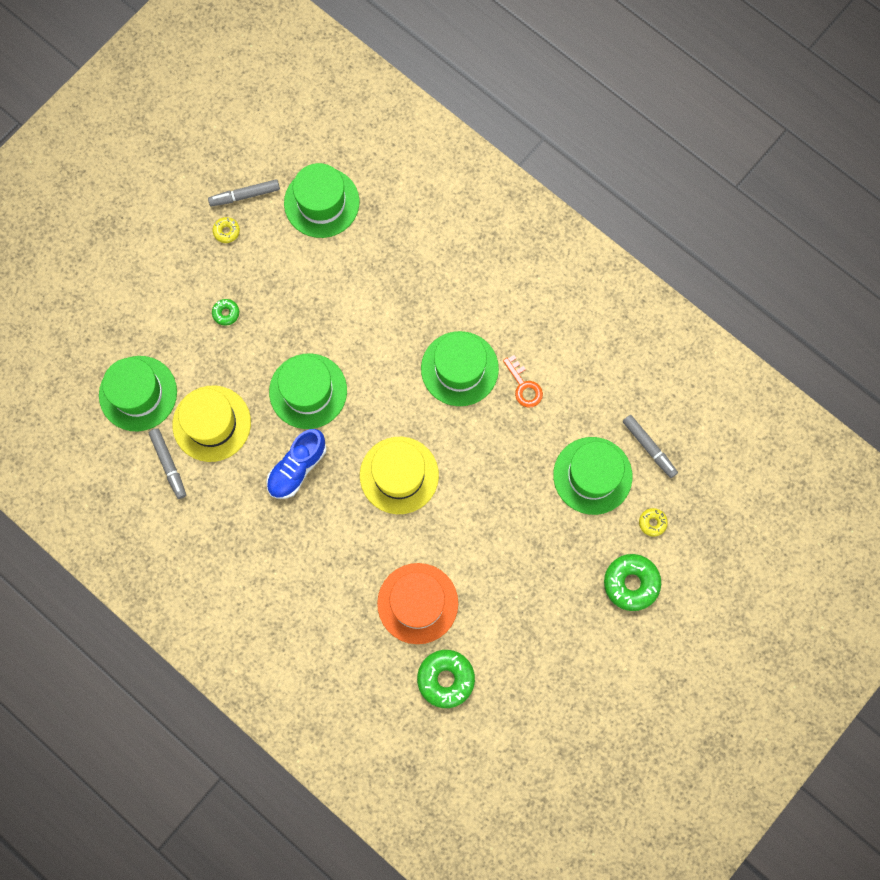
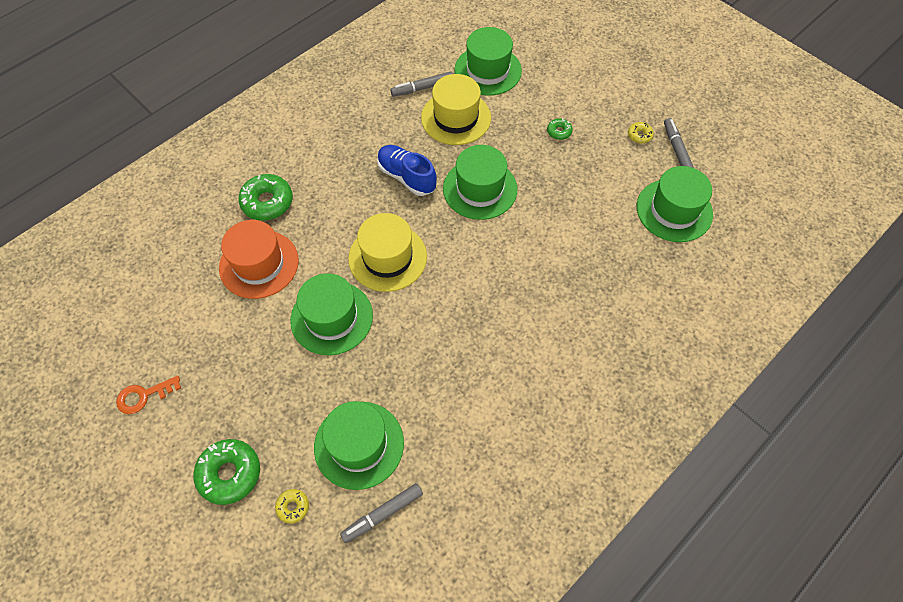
camera: 95 degrees right, 15 degrees down
green donut [417,650,475,708] -> green donut moved to [238,174,293,221]
green hat [421,331,499,406] -> green hat moved to [290,273,373,355]
orange key [503,355,543,407] -> orange key moved to [116,375,181,414]

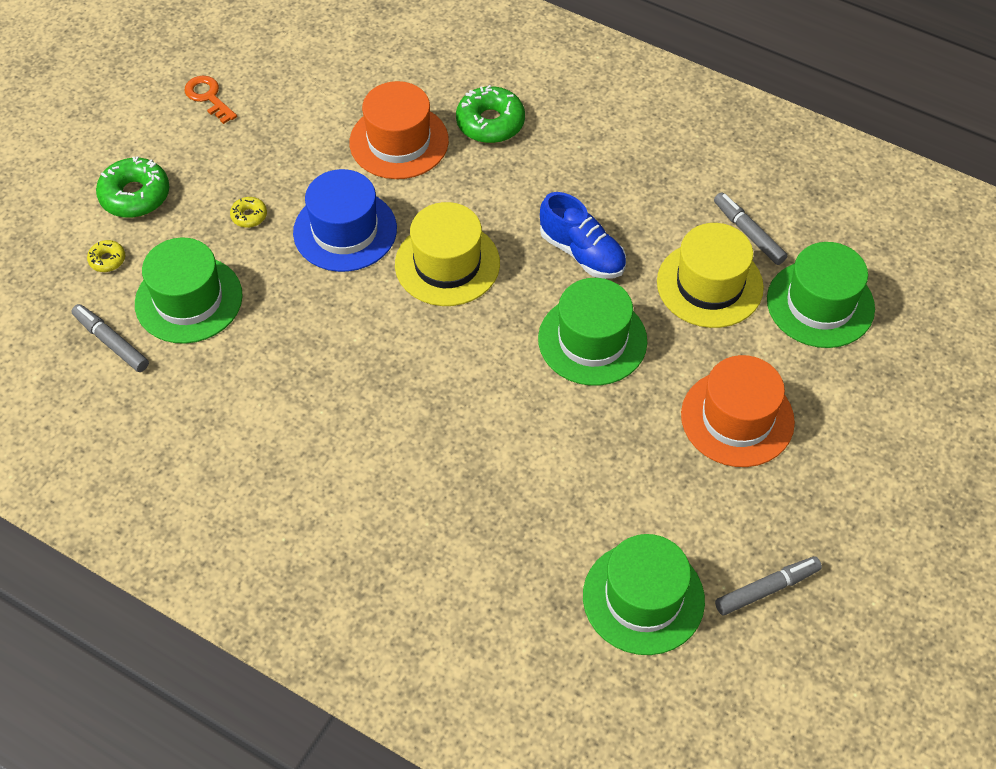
camera: 75 degrees right, 5 degrees down
green hat [290,273,373,355] -> blue hat [293,169,397,272]
blue shoe [377,145,437,196] -> blue shoe turned 105 degrees clockwise [540,192,626,279]
green donut [547,118,573,140] -> orange hat [681,355,795,467]
yellow donut [628,122,654,144] -> yellow donut moved to [230,197,267,228]

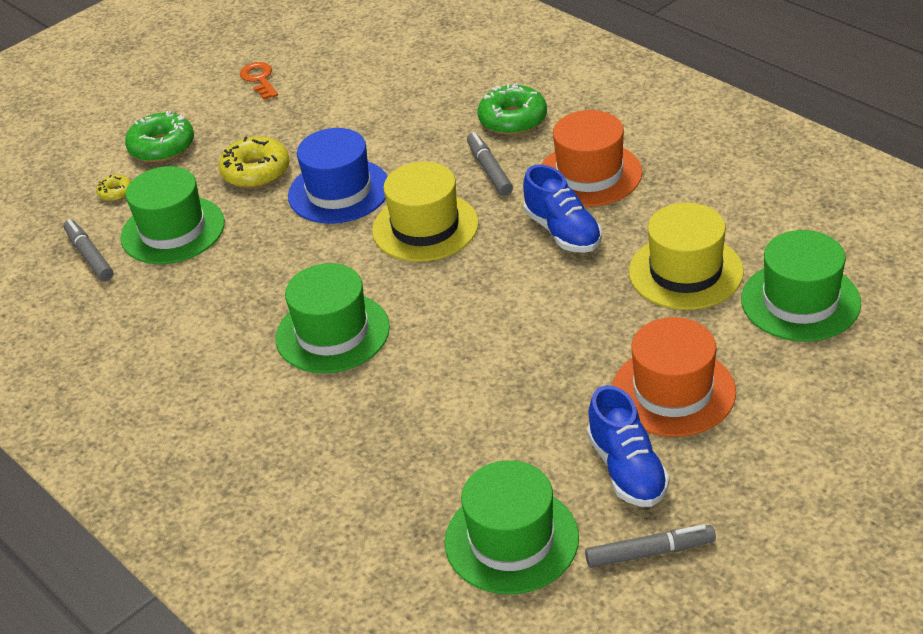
camera: 20 degrees right, 15 degrees down
yellow donut [230,197,267,228] -> yellow donut [219,136,290,188], size x1.97
orange hat [350,81,449,179] -> orange hat moved to [541,110,642,207]
green hat [538,278,647,386] -> green hat moved to [275,263,390,373]
grey marker [714,192,788,265] -> grey marker moved to [467,132,513,196]
none -> blue shoe [587,385,670,507]

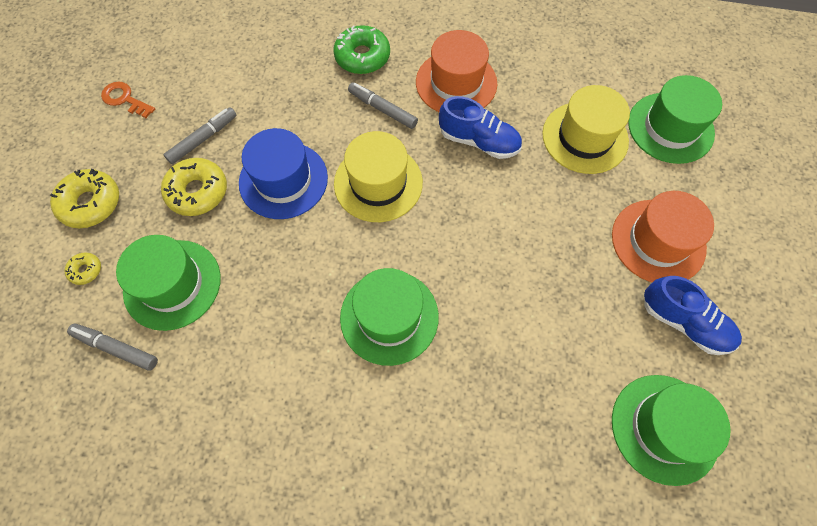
camera: 40 degrees left, 25 degrees up
green donut [125,111,194,162] -> yellow donut [50,169,119,228]
grey marker [585,524,716,568] -> grey marker moved to [164,107,236,164]

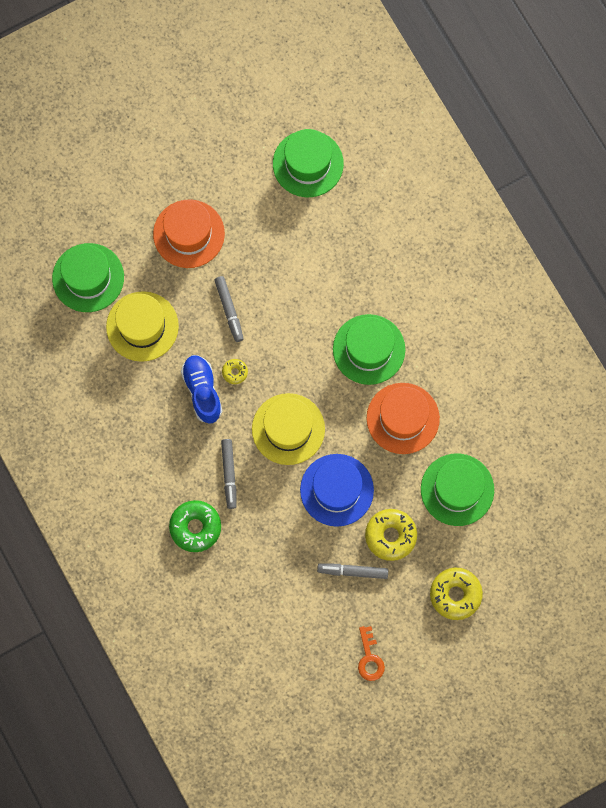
camera: 130 degrees left, 10 degrees up
yellow donut [65,253,101,285] -> yellow donut moved to [222,359,248,384]
grey marker [67,324,158,371] -> grey marker moved to [214,276,244,342]
orange hat [416,30,497,112] -> orange hat moved to [367,383,440,454]
blue shoe [644,276,742,355] -> none

